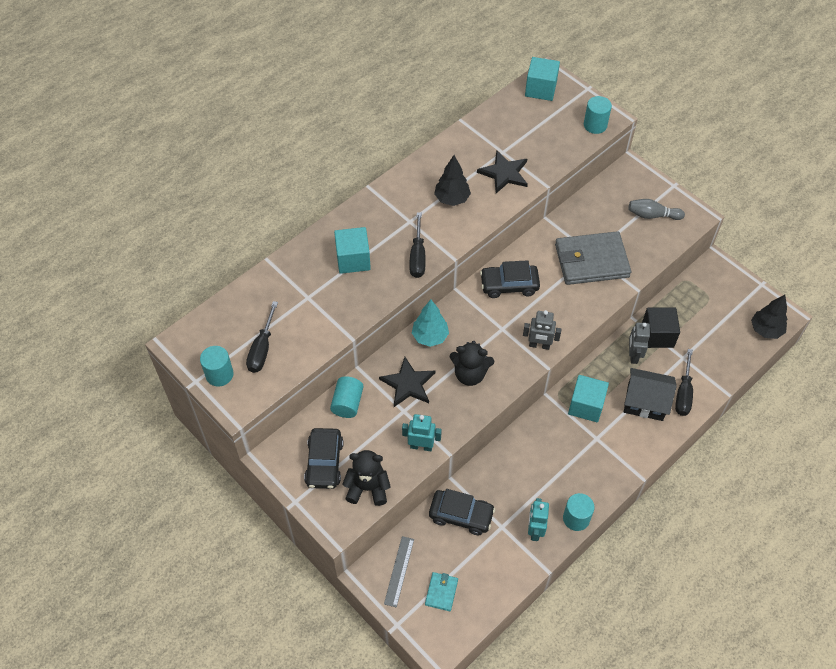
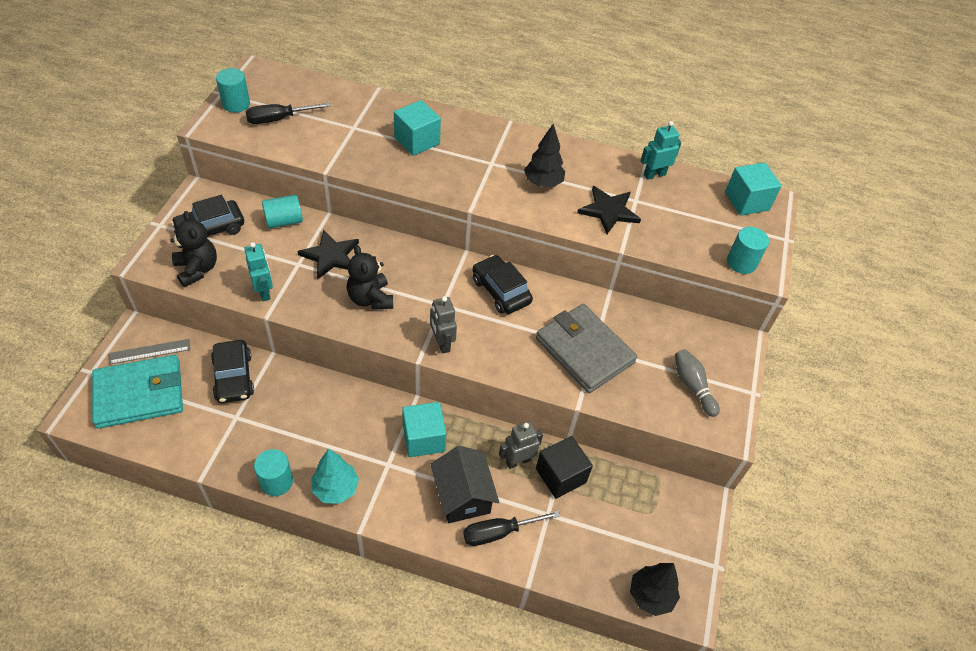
camera: 55 degrees right, 5 degrees down
black screwdriver [409,212,426,278] -> none
turquoise tree [412,299,449,347] -> turquoise tree moved to [311,448,359,504]
turquoise wallet [425,572,458,611] -> turquoise wallet [92,355,183,429], size x2.21
turquoise robot [528,498,549,541] -> turquoise robot moved to [641,121,681,180]

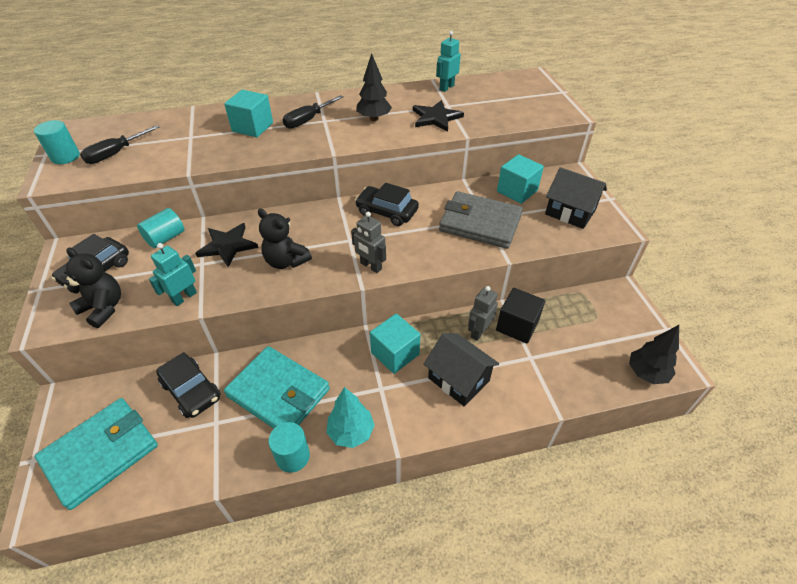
camera: 25 degrees left, 5 degrees down
grey ruler [109,339,190,364] -> none
turquoise robot [244,242,273,301] -> turquoise robot turned 90 degrees counterclockwise [149,243,197,306]
black screwdriver [463,510,560,546] -> black screwdriver moved to [283,95,343,129]
grey bowling pin [675,349,720,417] -> black house [545,167,607,229]
turquoise cube [725,163,782,216] -> turquoise cube moved to [497,154,544,204]
turquoise cylinder [727,227,769,274] -> none
none -> turquoise wallet [224,346,330,429]

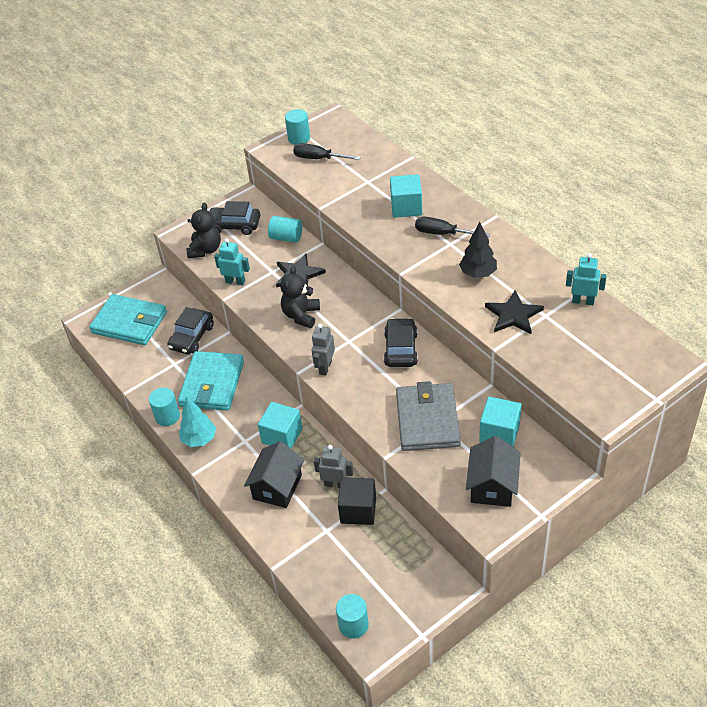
camera: 70 degrees right, 0 degrees up
black tree [629,325,679,384] -> turquoise cylinder [336,594,369,639]

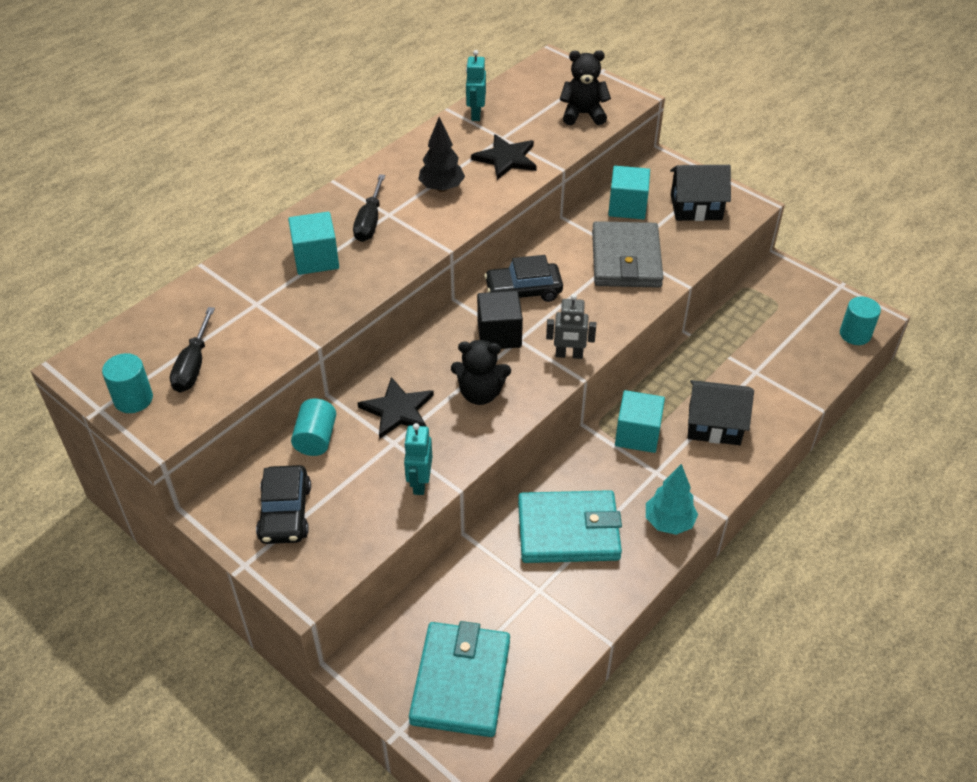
camera: 105 degrees left, 0 degrees up
turquoise cylinder [149,387,180,426] -> none
black car [167,307,214,354] -> none
black teddy bear [187,203,221,258] -> black teddy bear moved to [560,50,611,125]
grey robot [314,445,353,488] -> none
black cube [338,477,376,525] -> black cube moved to [477,291,523,349]
grey wallet [396,381,461,451] -> grey wallet turned 75 degrees counterclockwise [592,221,663,288]

